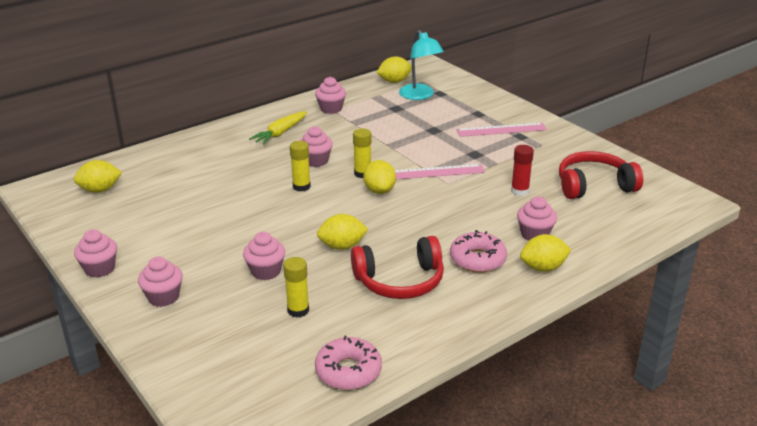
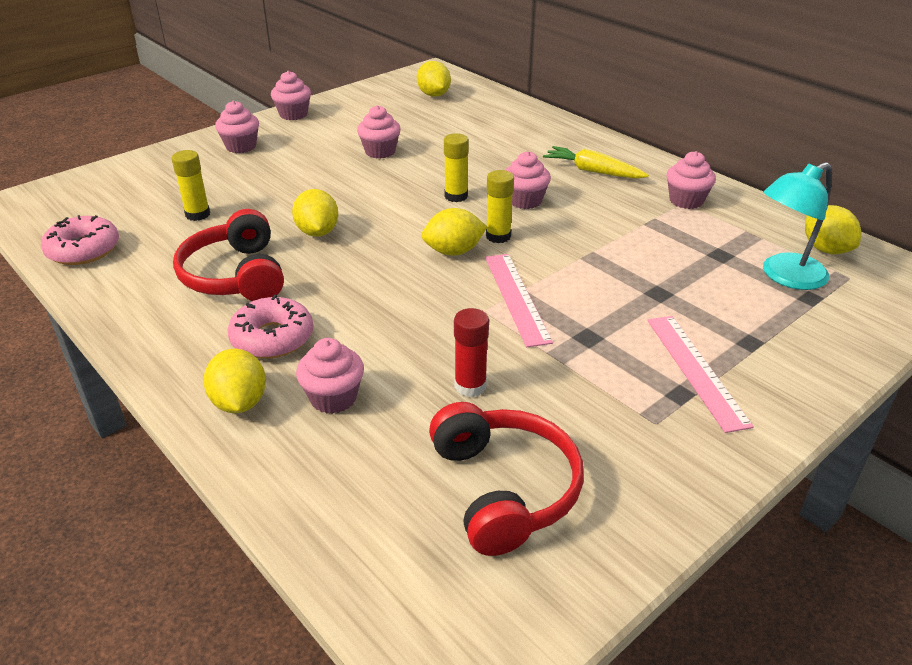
camera: 85 degrees right, 5 degrees up
pink cupcake [243,232,285,280] -> pink cupcake moved to [357,105,401,158]

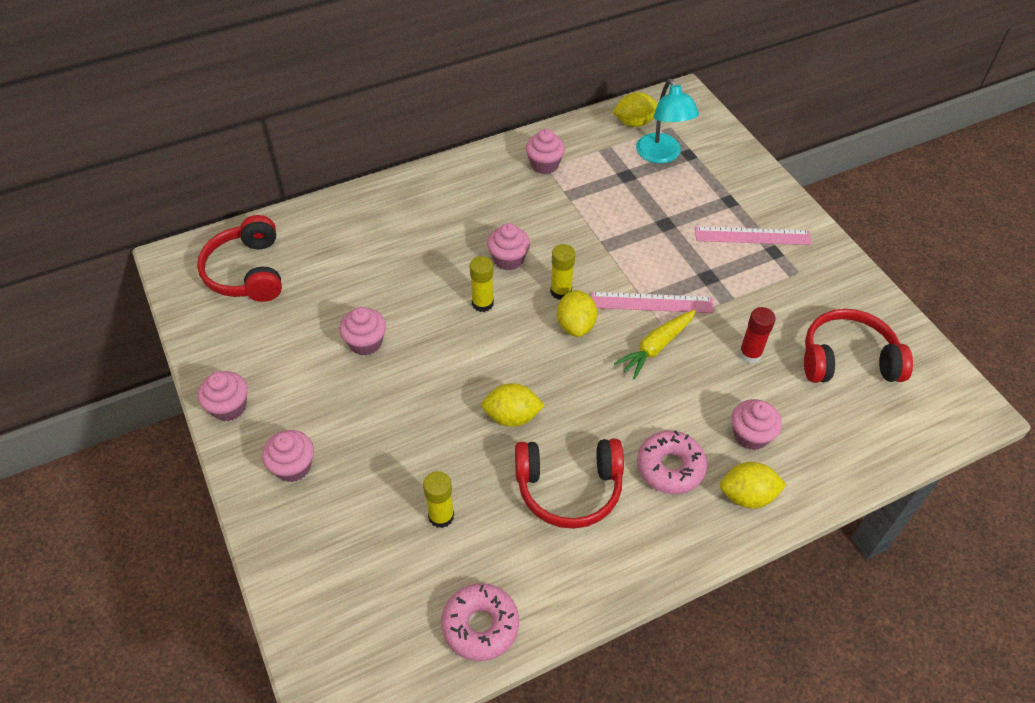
camera: 75 degrees left, 15 degrees up
yellow lemon [417,61,451,97] -> red headphones [197,215,282,302]
yellow carrot [543,146,649,179] -> yellow carrot moved to [614,309,696,379]

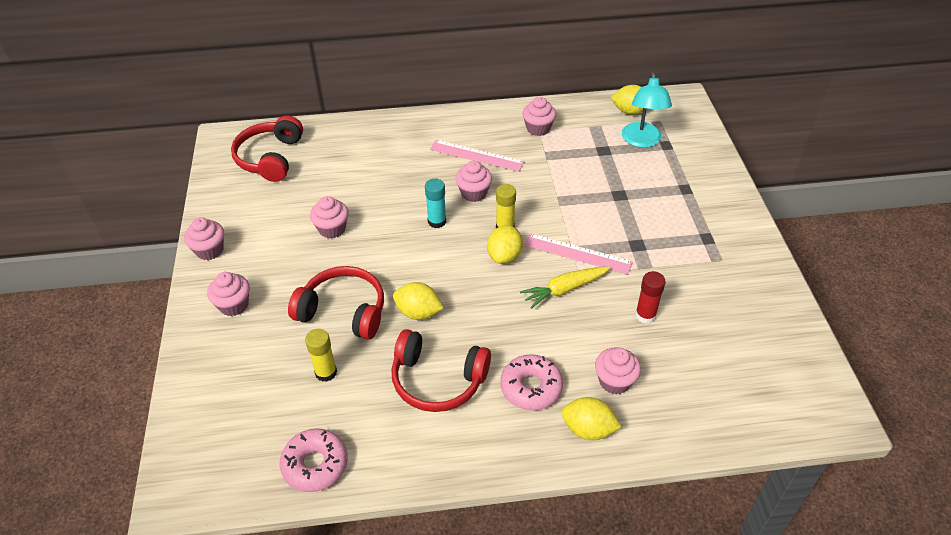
camera: 20 degrees right, 5 degrees down
yellow glue stick [470,256,494,312] -> turquoise glue stick [425,178,446,228]
pink ruler [695,227,812,245] -> pink ruler moved to [430,140,525,172]
red headphones [804,309,913,383] -> red headphones moved to [288,266,384,340]

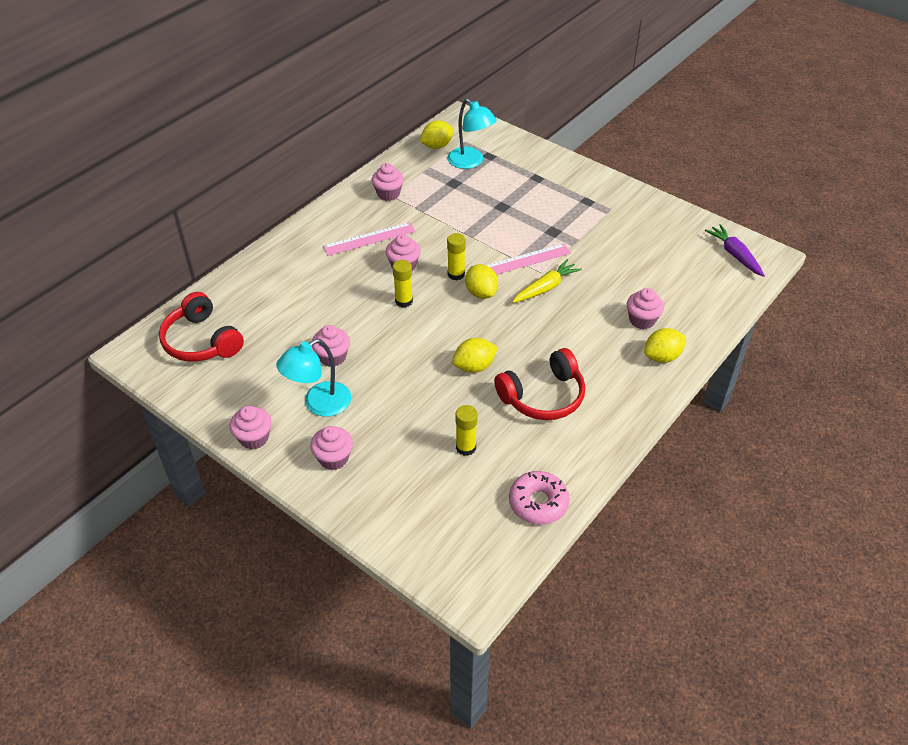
camera: 45 degrees left, 0 degrees up
red headphones [288,266,384,340] -> none
turquoise glue stick [425,178,446,228] -> yellow glue stick [393,260,413,308]
pink donut [500,354,563,410] -> none
yellow carrot [520,266,611,309] -> yellow carrot turned 150 degrees counterclockwise [512,259,582,303]
red glue stick [635,271,666,324] -> none
none -> turquoise lamp [276,339,351,417]
none -> purple carrot [705,224,765,277]

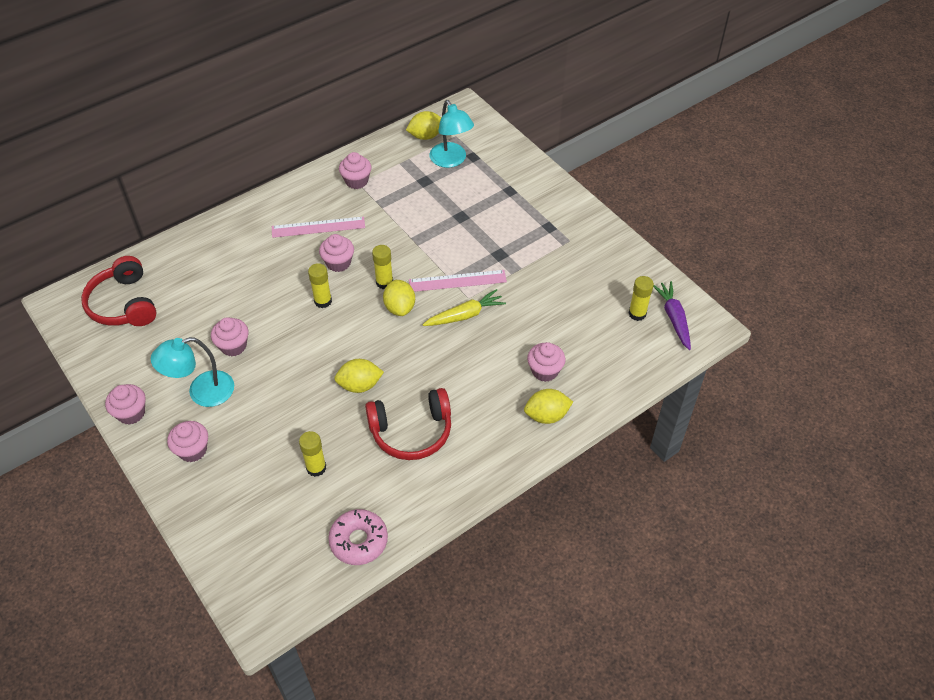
camera: 15 degrees right, 5 degrees up
none -> yellow glue stick [628,276,654,321]

